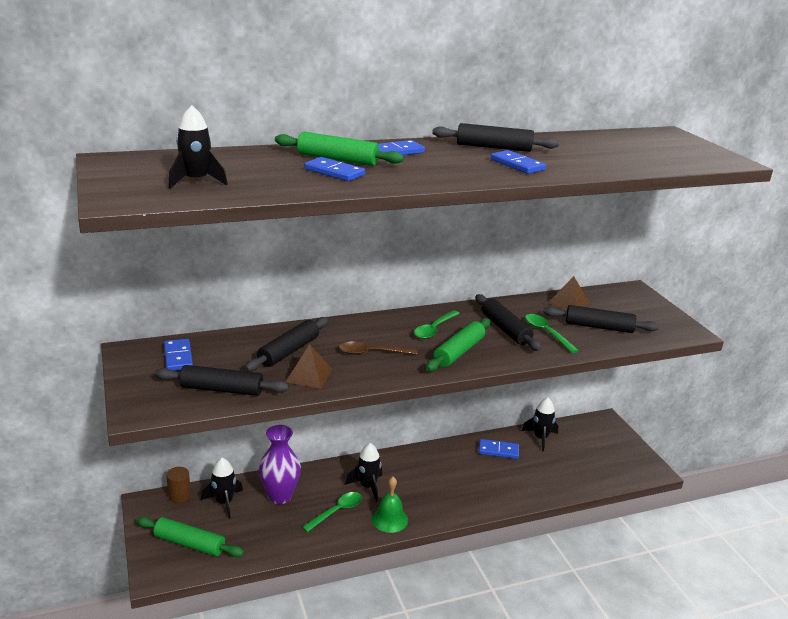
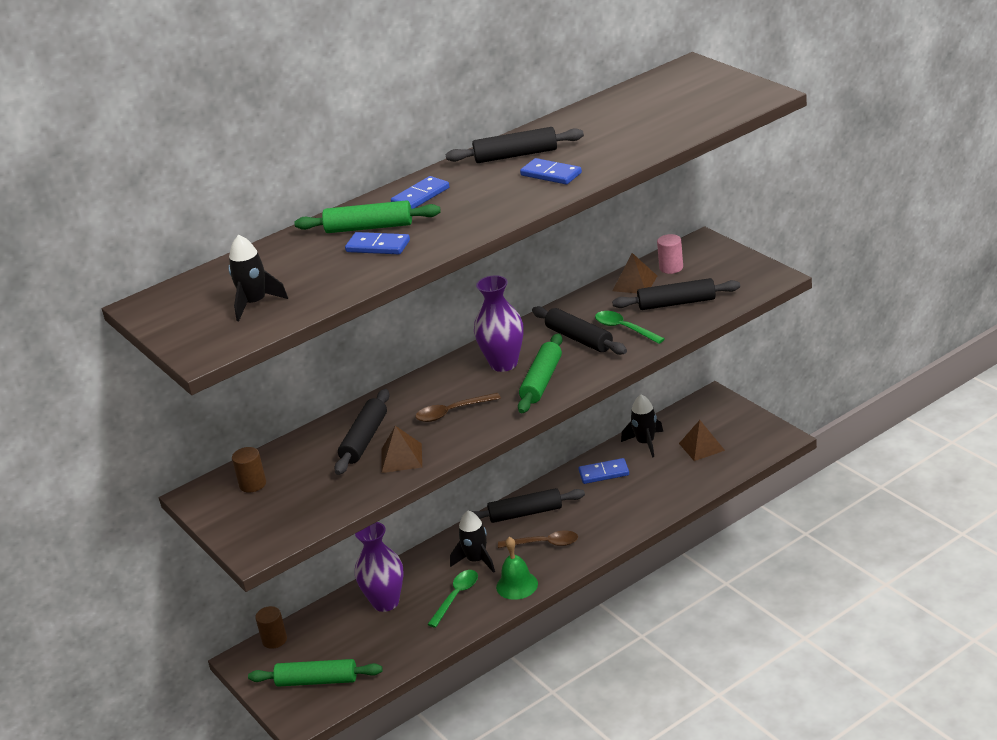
camera: 10 degrees left, 5 degrees up
black rolling pin [155,365,289,396] -> black rolling pin moved to [471,488,585,523]
blue domino [164,339,193,371] -> brown cylinder [232,447,266,493]
black rocket [201,458,243,519] -> none
green spoon [414,310,460,339] -> purple vase [474,275,524,372]
none -> brown spoon [498,531,578,548]
none -> pink cylinder [657,234,683,274]
none -> brown pyramid [679,420,725,461]

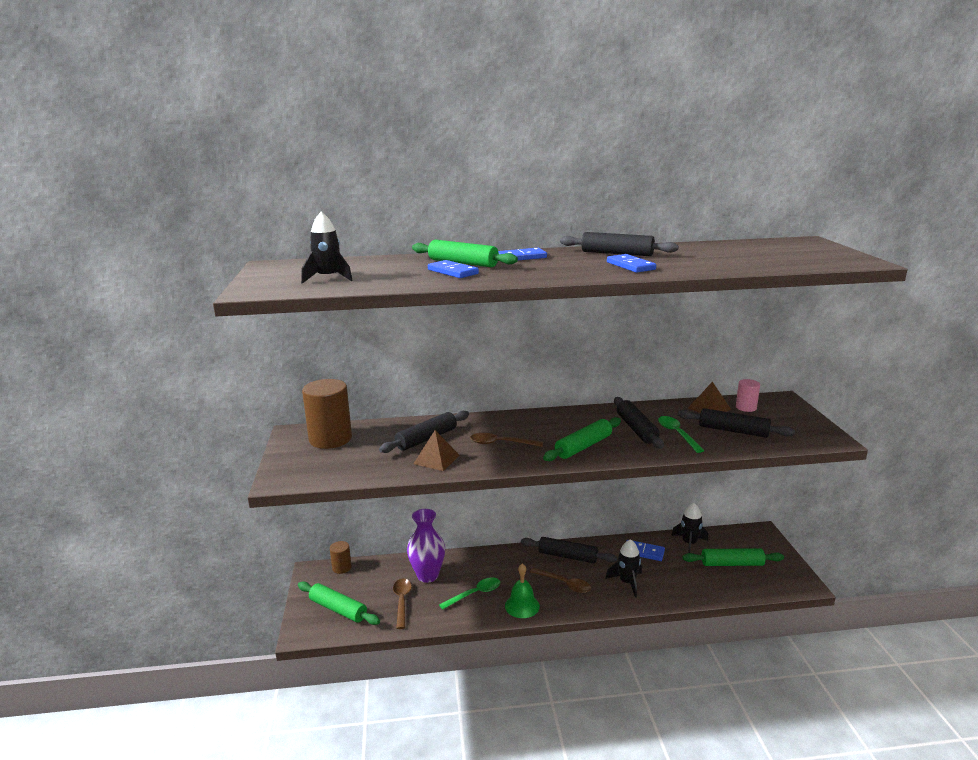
camera: 25 degrees right, 10 degrees down
brown cylinder [232,447,266,493] -> brown cylinder [302,379,352,449], size x1.97
black rocket [450,511,495,573] -> black rocket moved to [605,539,642,597]
purple vase [474,275,524,372] -> none
brown pyramid [679,420,725,461] -> green rolling pin [682,548,784,566]
none -> brown spoon [393,579,412,629]

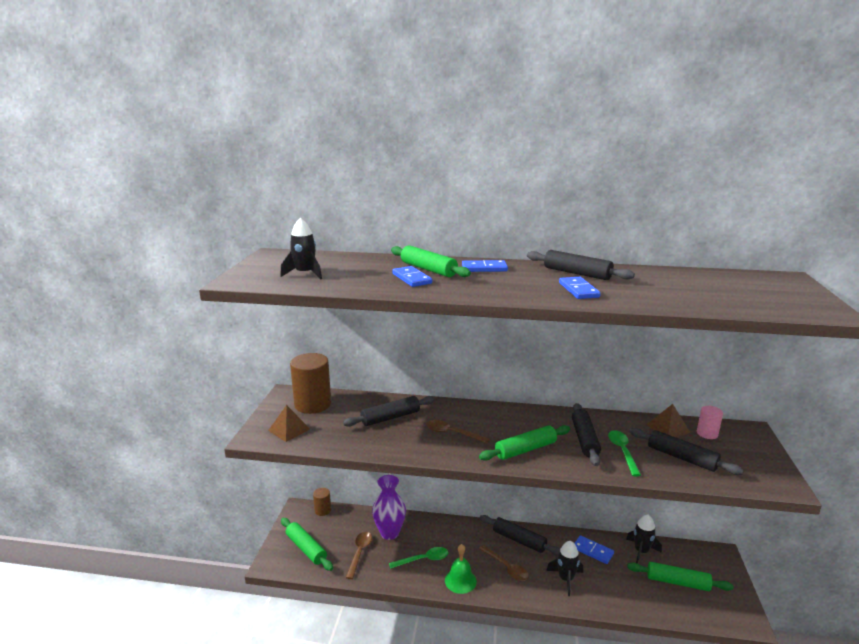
camera: 15 degrees right, 0 degrees up
brown pyramid [413,430,460,471] -> brown pyramid moved to [268,405,310,442]

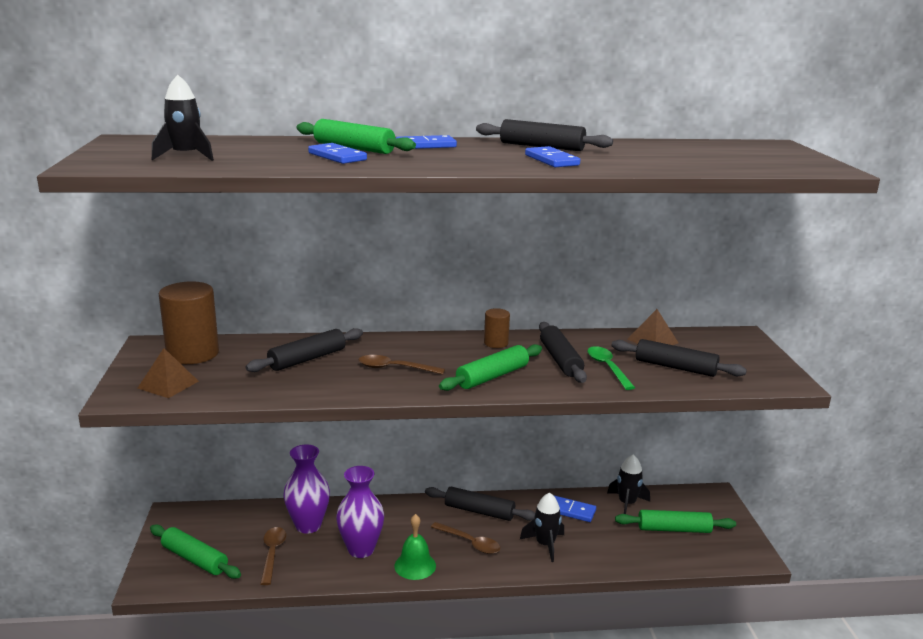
camera: 15 degrees left, 0 degrees up
brown cylinder [313,488,331,516] -> brown cylinder moved to [484,308,510,348]
green spoon [389,547,448,569] -> purple vase [336,466,384,558]
pink cylinder [697,406,723,439] -> none

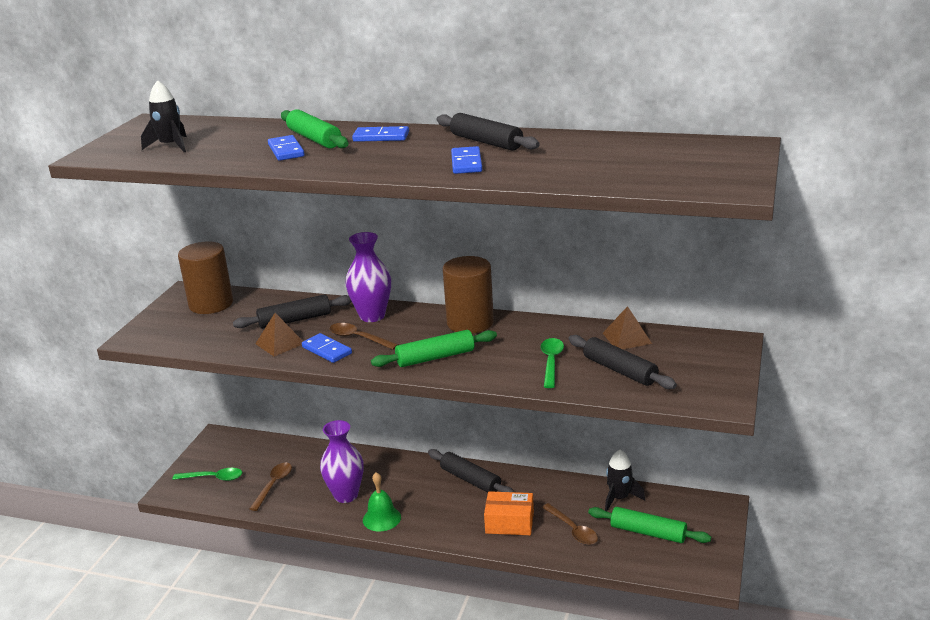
camera: 25 degrees right, 5 degrees up
brown pyramid [138,348,199,398] -> brown pyramid moved to [256,313,303,357]
green rolling pin [150,524,241,579] -> green spoon [172,468,242,481]
purple vase [283,444,330,534] -> purple vase moved to [345,232,391,322]
brown spoon [431,522,500,554] -> brown spoon moved to [542,503,598,545]
brown cylinder [484,308,510,348] -> brown cylinder [443,256,494,334], size x1.97
black rocket [520,492,564,562] -> orange box [484,491,534,535]
black rolling pin [539,322,587,383] -> none
blue domino [553,495,596,522] -> blue domino moved to [302,333,352,363]

